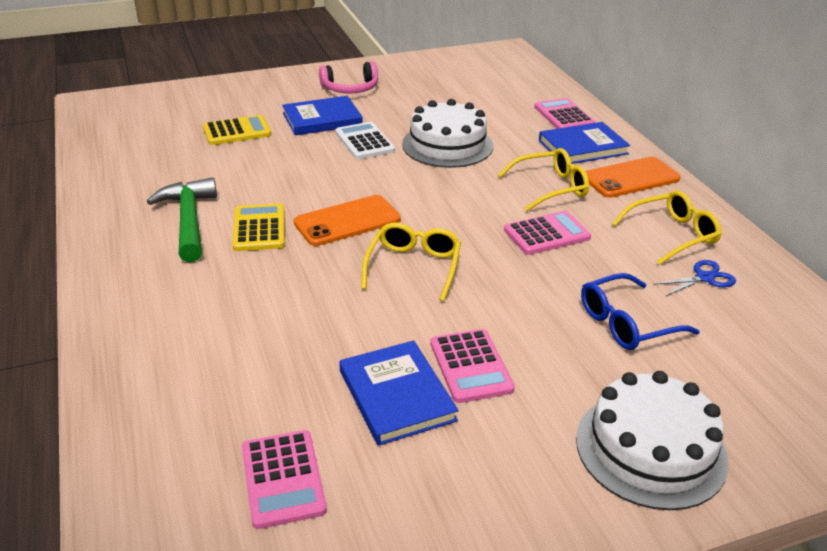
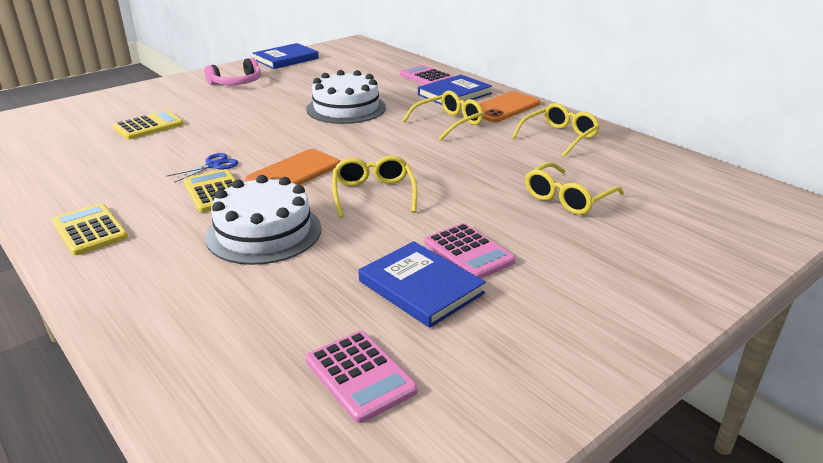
camera: 20 degrees left, 5 degrees down
green hammer [147,177,217,262] -> none
blue book [282,96,363,135] -> blue book moved to [253,43,319,69]
white calculator [335,122,395,159] -> none
pink calculator [504,211,591,255] -> none
white cake [576,371,729,510] -> white cake moved to [205,175,321,265]
blue glasses [581,273,700,350] -> yellow glasses [525,162,624,215]
blue scissors [653,260,736,296] -> blue scissors moved to [166,153,238,183]
none -> yellow calculator [52,203,128,255]

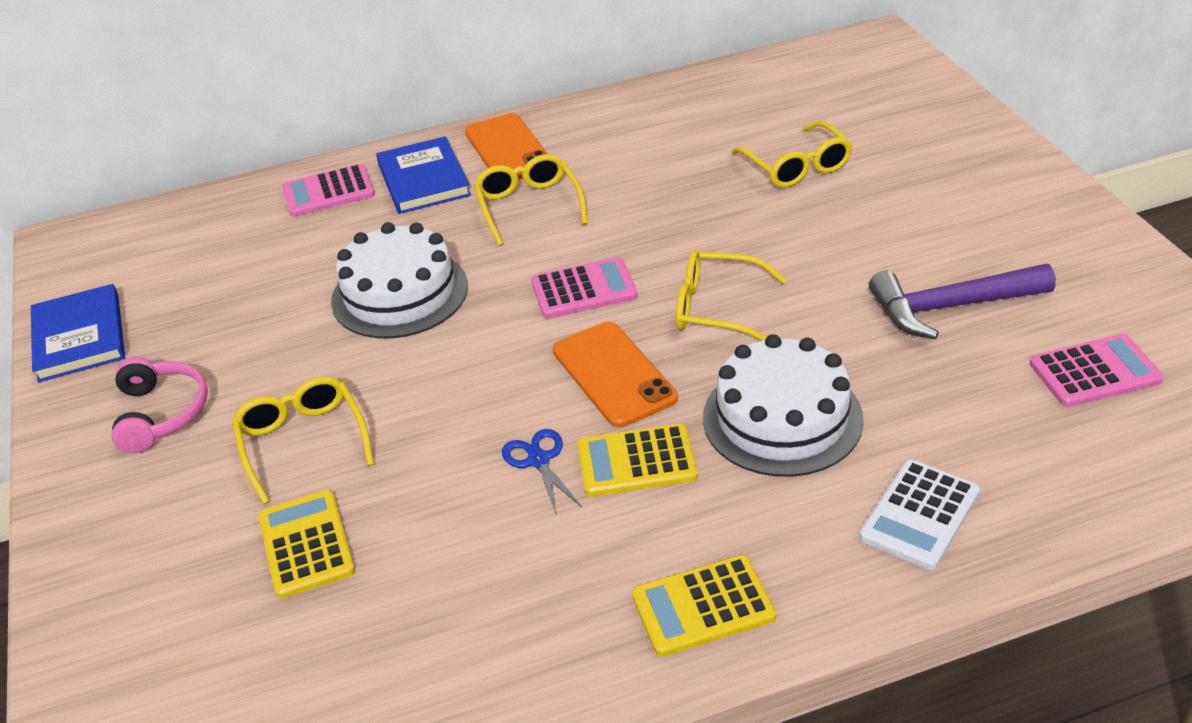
camera: 65 degrees left, 10 degrees up
blue book [359,241,486,328] -> purple hammer [869,264,1056,339]
pink calculator [424,223,516,279] -> pink calculator moved to [531,257,638,319]
yellow glasses [512,103,600,157] -> yellow glasses moved to [232,377,374,504]
none -> white calculator [860,459,980,570]

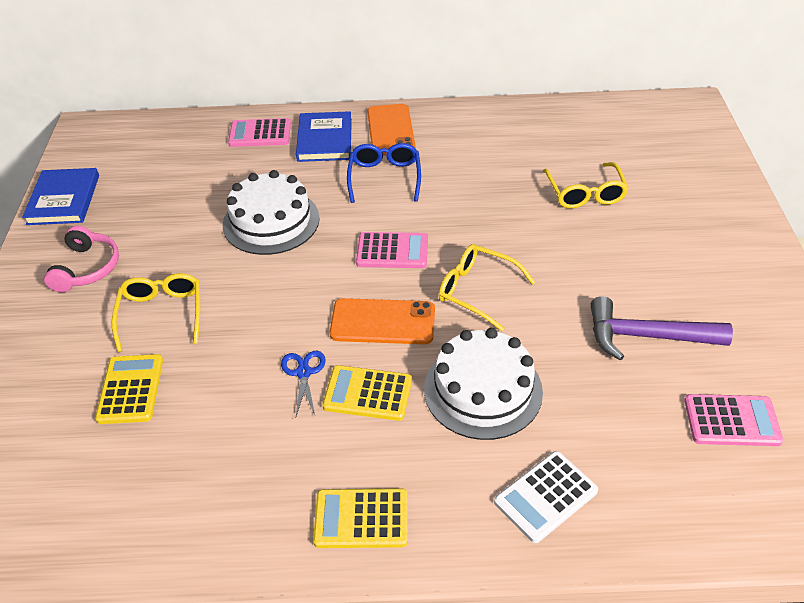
camera: 15 degrees right, 5 degrees up
yellow glasses [474,154,588,246] -> blue glasses [347,143,421,203]
orange phone [553,322,678,428] -> orange phone turned 75 degrees counterclockwise [330,298,435,344]

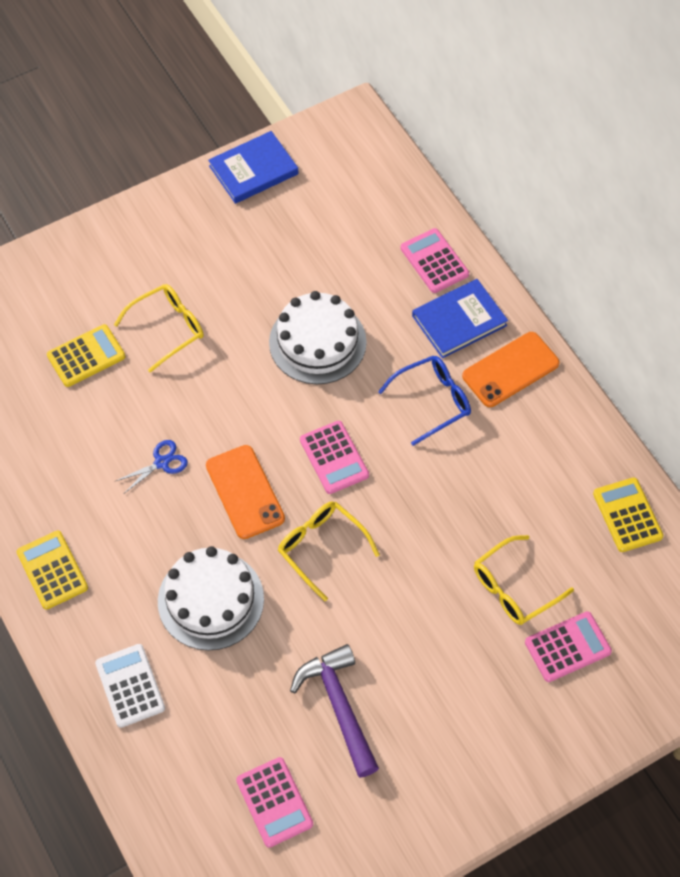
camera: 60 degrees right, 15 degrees up
pink headphones [44,225,119,292] -> none
yellow calculator [322,365,412,421] -> yellow calculator moved to [593,478,663,552]
yellow glasses [438,244,535,331] -> yellow glasses turned 45 degrees counterclockwise [278,501,380,601]
white calculator [494,451,598,543] -> white calculator turned 45 degrees clockwise [95,644,165,728]
none -> pink calculator [525,611,612,682]

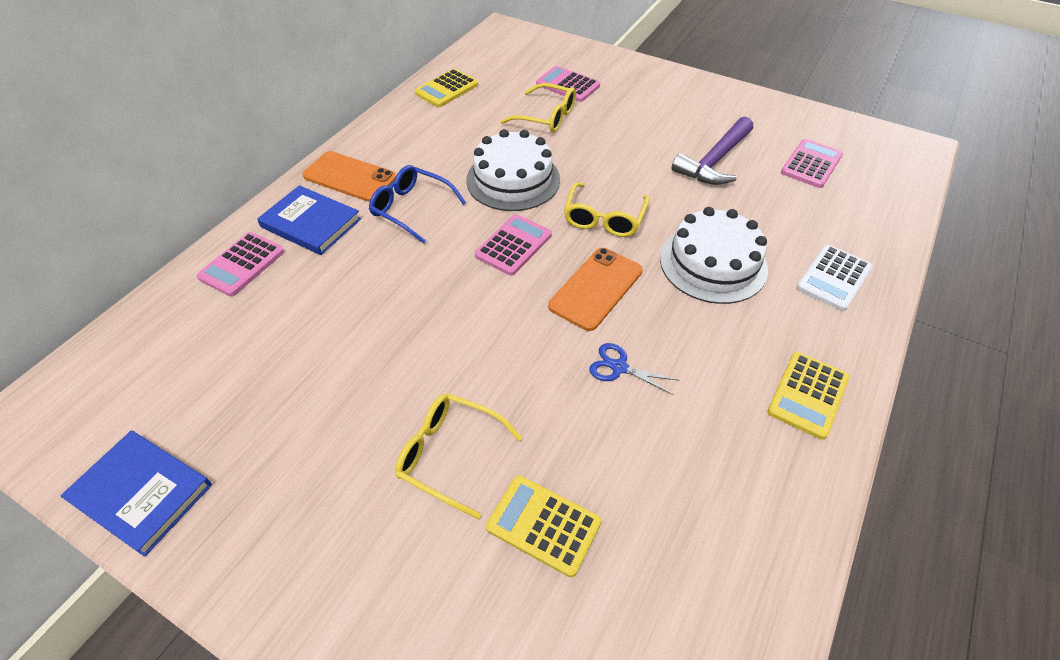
camera: 120 degrees left, 10 degrees down
white cake [269,291,367,384] -> white cake moved to [466,129,560,211]

